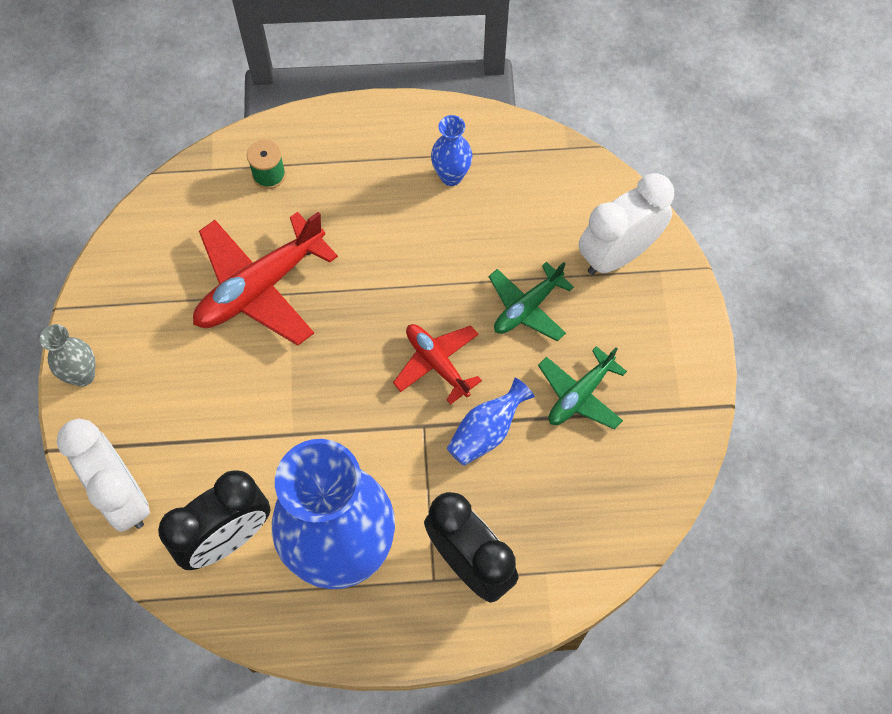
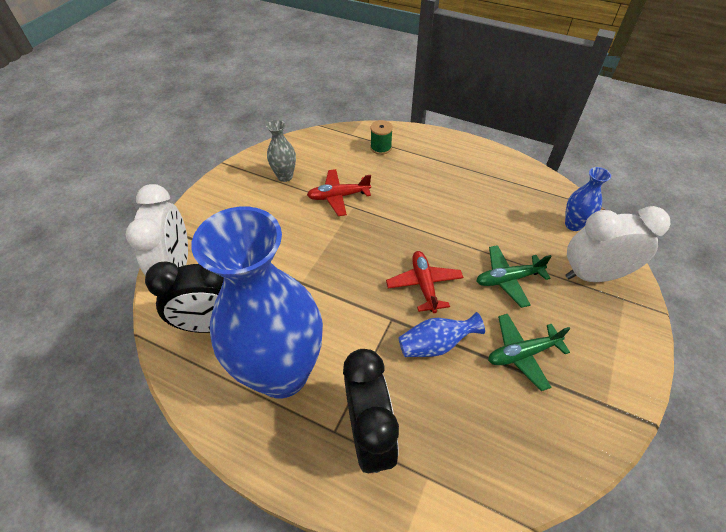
camera: 30 degrees right, 15 degrees down
grey vase [40,324,96,387] -> grey vase moved to [266,120,296,182]
red plane [193,212,338,346] -> red plane [307,169,371,216], size x0.59
blue vase [431,115,472,186] -> blue vase moved to [565,167,611,231]

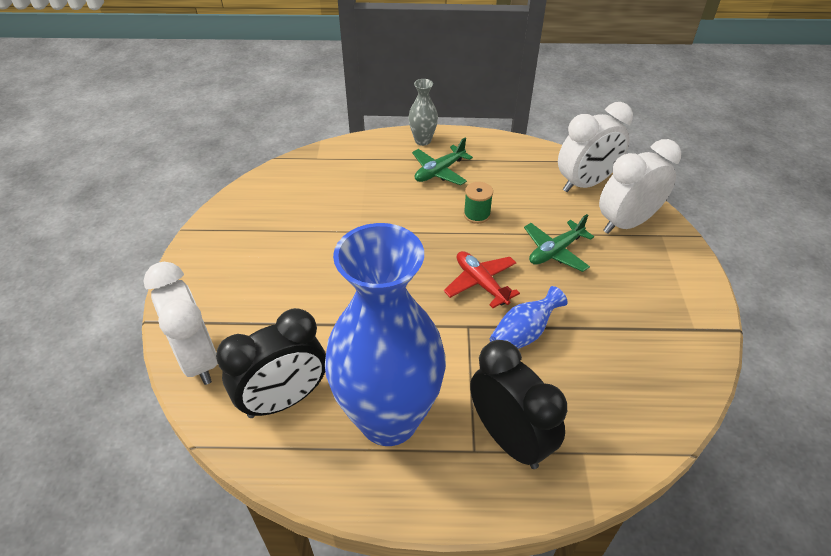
camera: 25 degrees left, 5 degrees down
grey vase [266,120,296,182] -> grey vase moved to [408,79,438,146]
red plane [307,169,371,216] -> none
green spool [370,120,393,155] -> green spool moved to [464,182,493,224]
green plane [488,314,570,391] -> green plane moved to [412,138,473,185]
blue vase [565,167,611,231] -> white clock [558,102,633,192]

